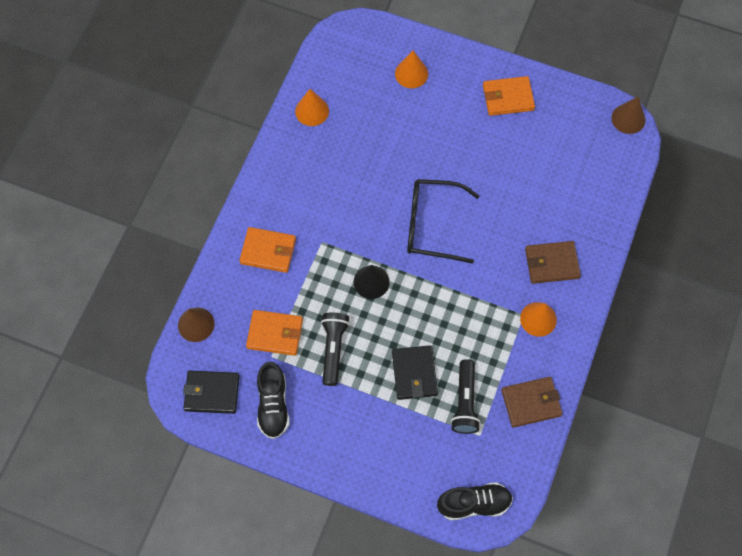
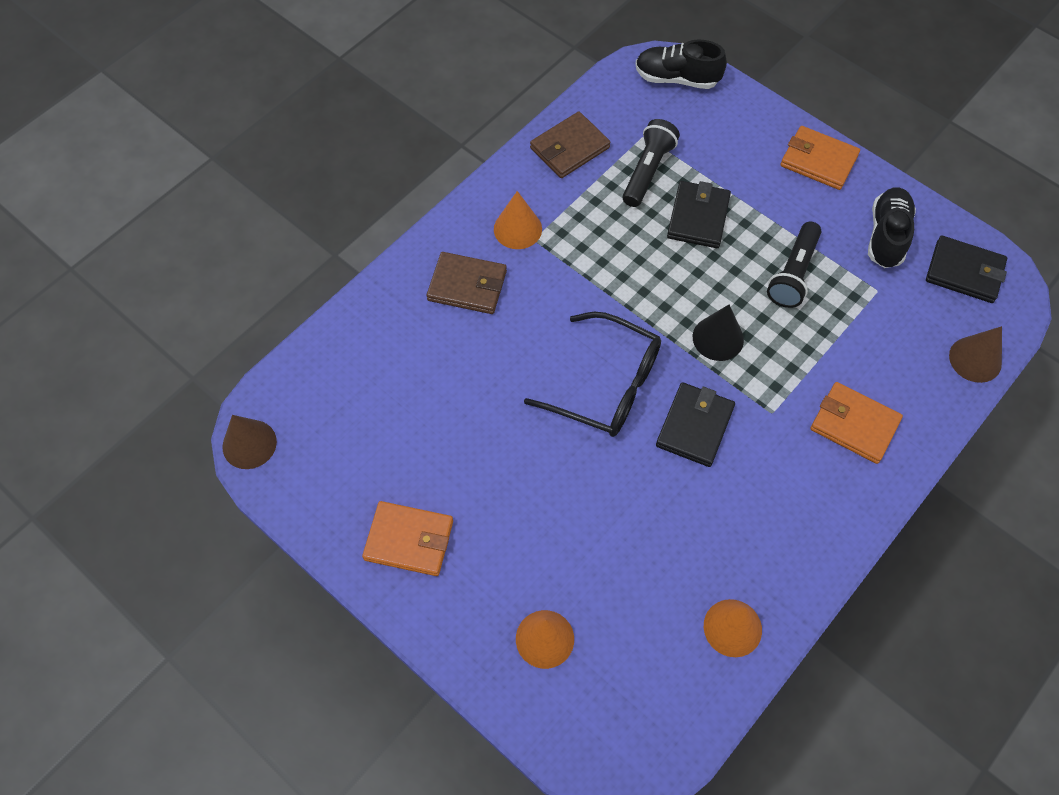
camera: 160 degrees left, 5 degrees down
orange wallet [246,310,303,356] -> orange wallet moved to [780,126,860,190]
brown wallet [501,377,563,428] -> brown wallet turned 45 degrees counterclockwise [530,111,610,178]
none -> black wallet [656,382,735,467]

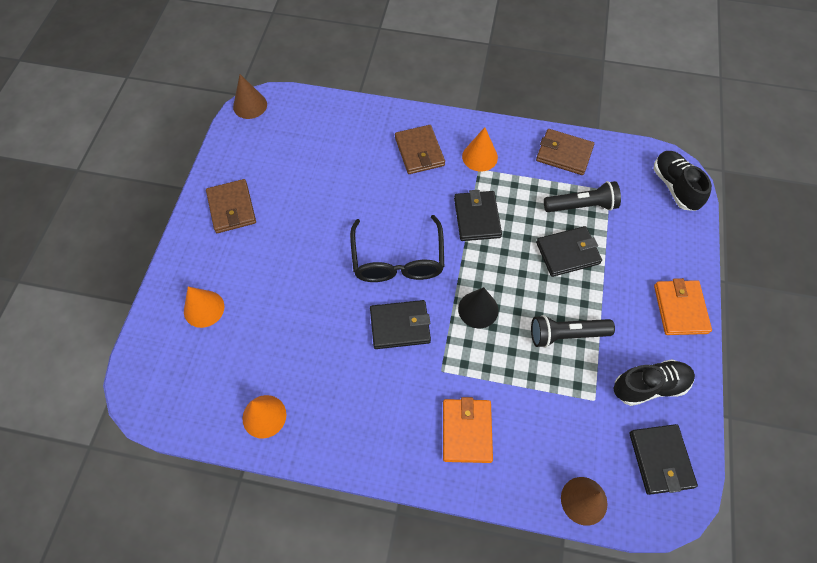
camera: 60 degrees right, 0 degrees up
orange wallet [362,501,453,576] -> brown wallet [206,179,256,233]
none -> black wallet [454,190,502,241]

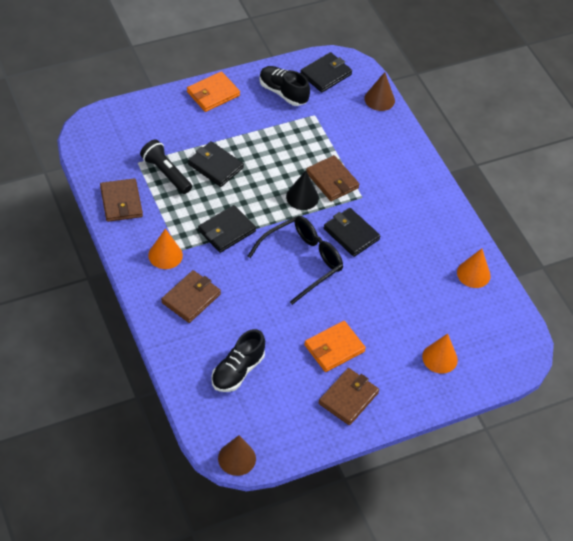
camera: 130 degrees left, 10 degrees down
orange wallet [443,397,493,463] -> orange wallet moved to [304,321,366,372]
black flashlight [531,315,615,348] -> none
black shoe [653,151,712,211] -> black shoe moved to [211,329,265,392]
none -> brown wallet [306,155,360,201]

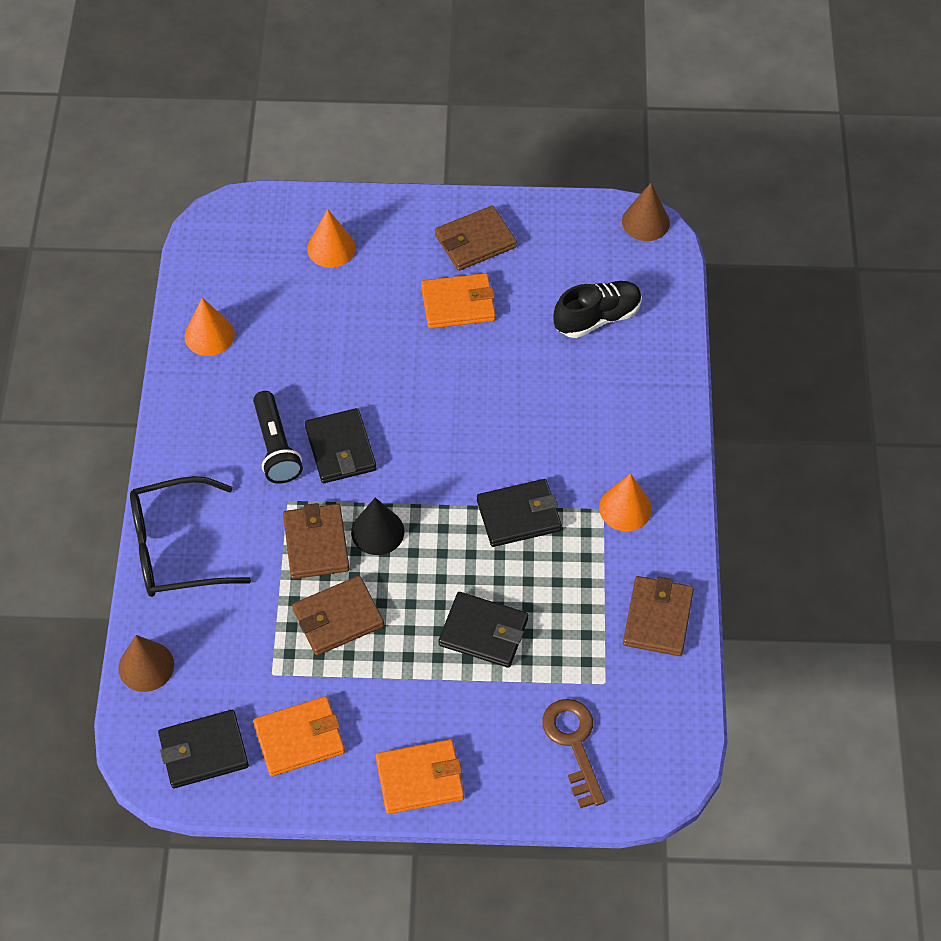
camera: 150 degrees left, 5 degrees up
black flashlight [140,139,192,194] -> black flashlight moved to [253,391,303,484]
brown wallet [161,270,221,323] -> brown wallet moved to [292,576,384,656]
black wallet [188,141,244,187] -> black wallet turned 45 degrees counterclockwise [439,592,528,668]
black glasses [248,216,343,305] -> black glasses moved to [130,476,251,597]
black shoe [259,66,310,106] -> orange wallet [253,696,345,776]
none -> brown key [542,699,605,808]

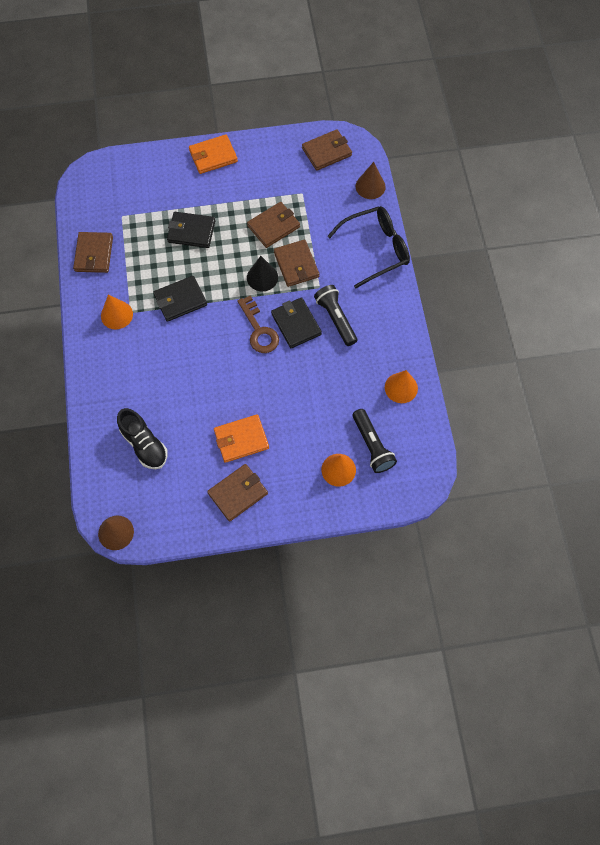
camera: 170 degrees right, 10 degrees up
black wallet [158,710,249,788] -> brown wallet [302,129,352,171]
orange wallet [253,696,345,776] -> none
brown key [542,699,605,808] -> brown key moved to [237,296,279,353]
black shoe [553,281,642,338] -> black shoe turned 90 degrees counterclockwise [117,408,168,469]
none -> black flashlight [352,409,397,473]

